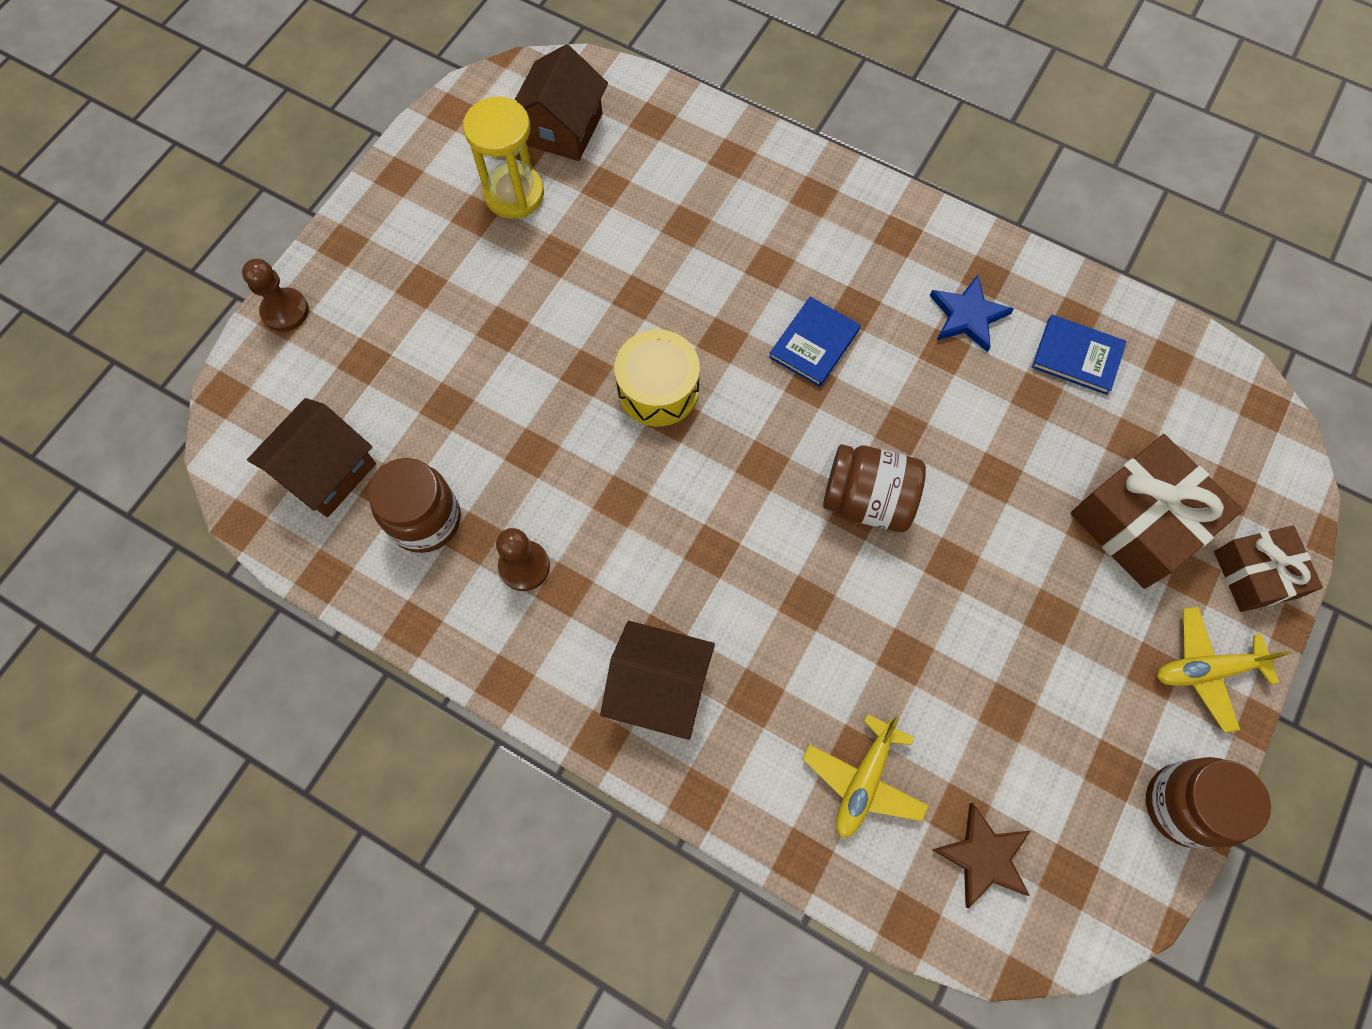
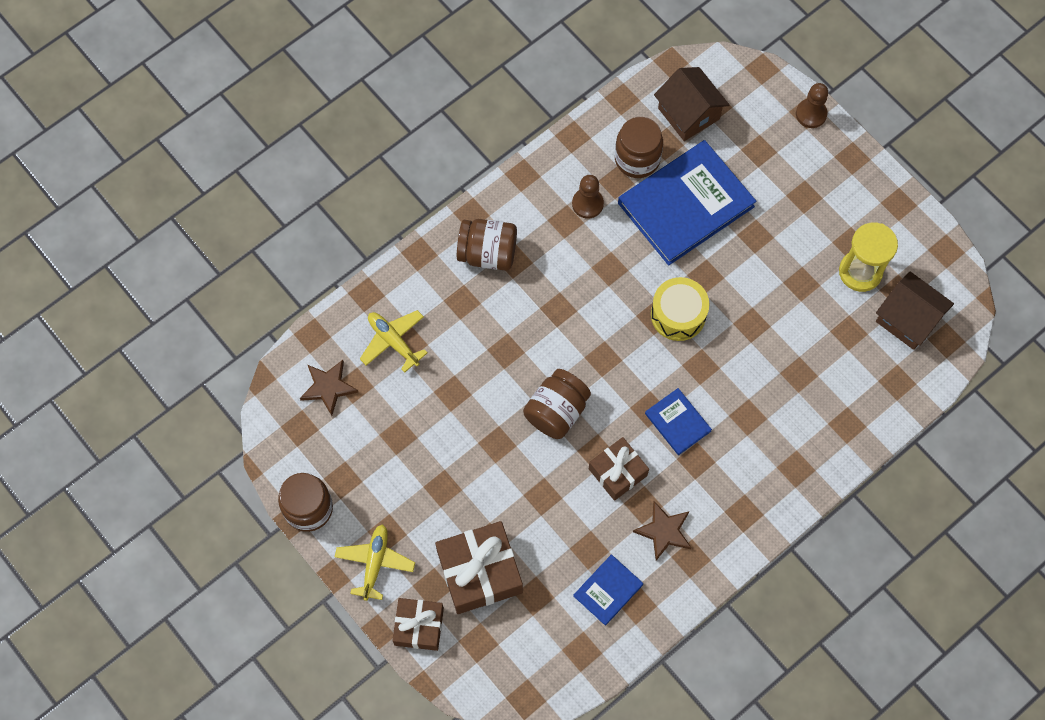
camera: 110 degrees right, 0 degrees up
brown house [600,621,715,740] -> brown jar [457,219,517,271]
blue star [930,275,1014,352] -> brown star [633,501,691,560]
none -> brown gift [589,437,649,501]
none -> blue book [618,140,756,266]

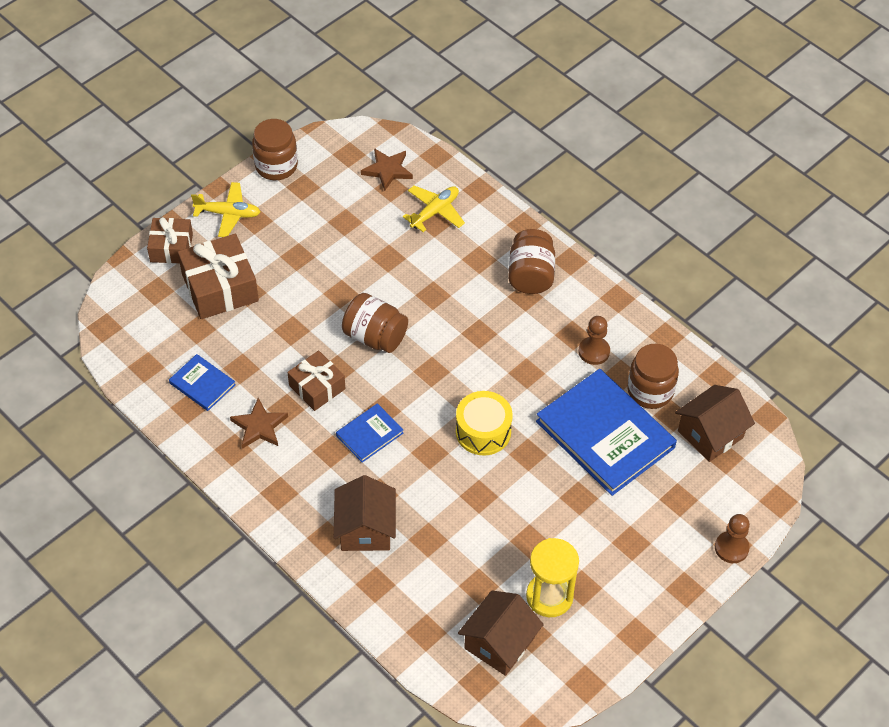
camera: 85 degrees right, 15 degrees down
none -> brown house [334,475,396,551]

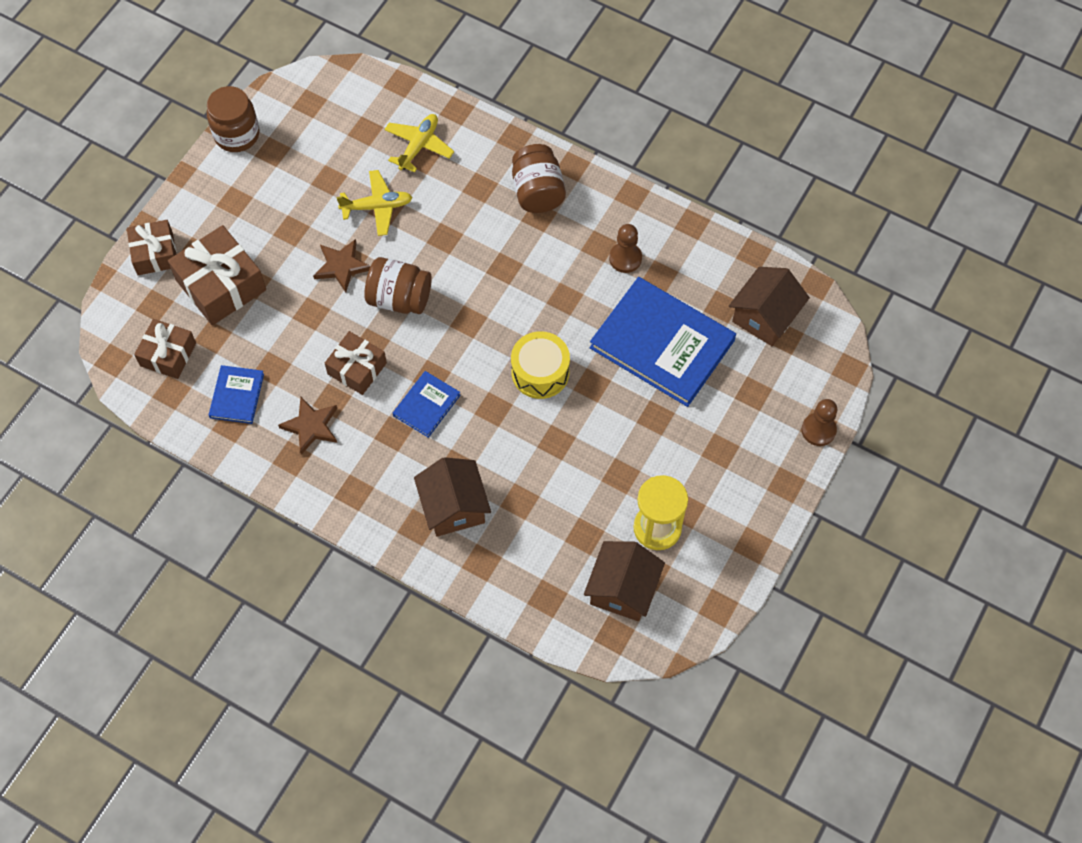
camera: 15 degrees left, 10 degrees up
blue book [169,354,235,411] -> blue book turned 75 degrees clockwise [209,365,264,424]
yellow plane [191,182,260,237] -> yellow plane moved to [337,170,412,236]
brown star [361,148,413,191] -> brown star moved to [313,239,371,292]
brown jar [627,344,679,409] -> none
none -> brown gift [134,319,196,379]

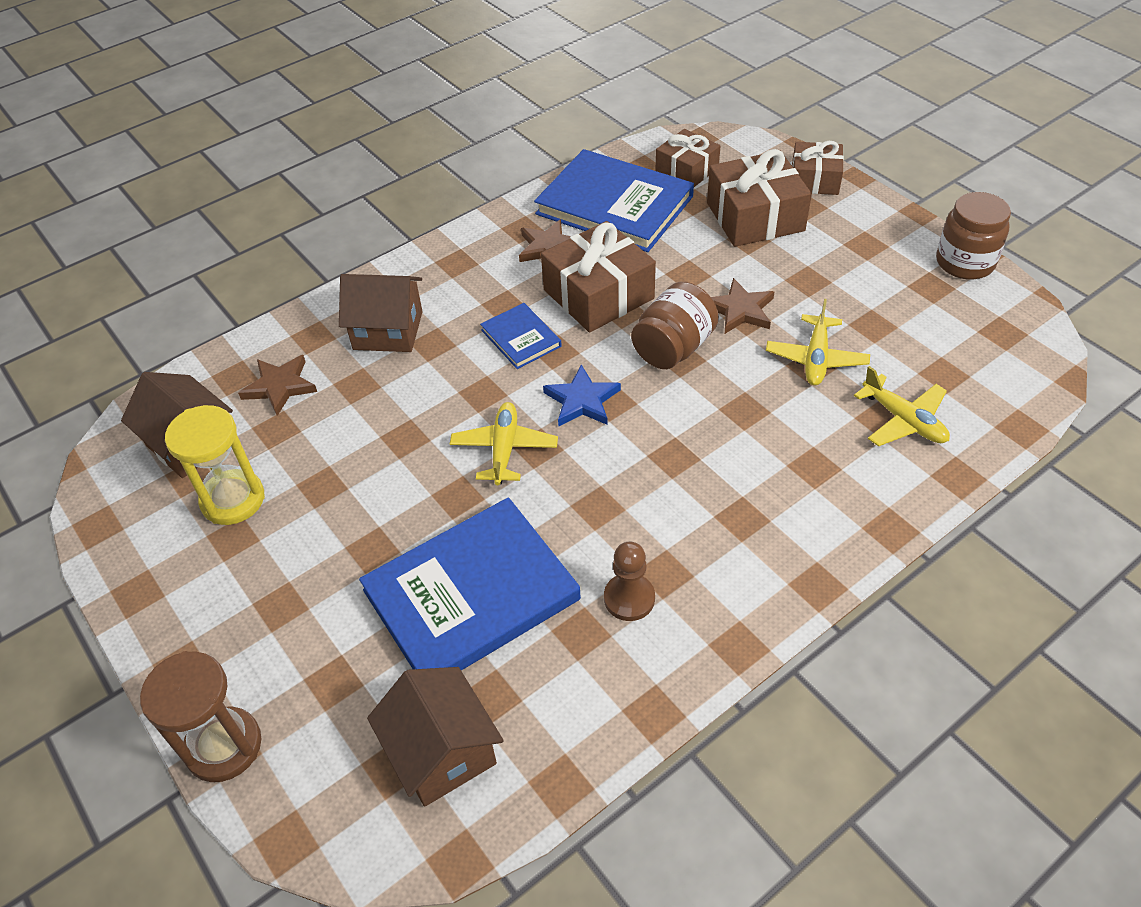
camera: 115 degrees right, 15 degrees down
blue book [209,365,264,424] -> blue book [534,149,694,252], size x2.10
brown gift [325,331,387,395] -> brown gift [541,221,656,333], size x1.58
yellow drum [511,331,570,399] -> yellow plane [450,402,558,485]
brown jar [512,144,566,213] -> none
brown pawn [802,399,837,446] -> brown hourglass [140,651,261,782]
none -> brown star [238,355,317,416]
none -> blue star [543,365,621,427]

